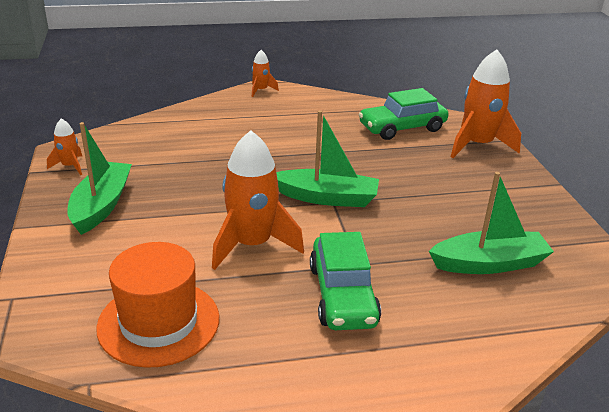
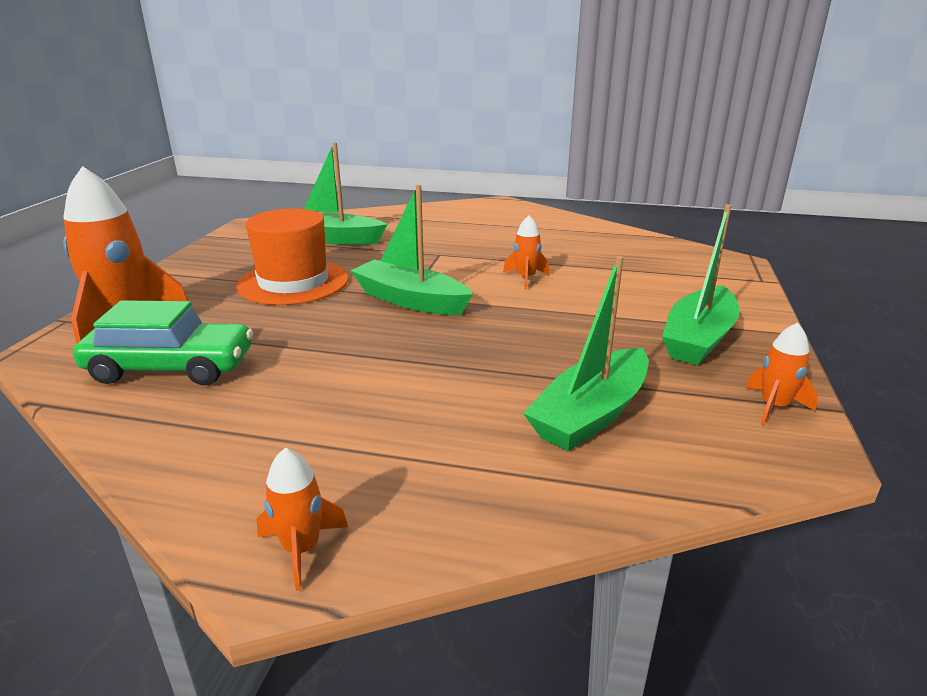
camera: 155 degrees left, 5 degrees down
orange hat [96,242,219,368] -> orange hat moved to [236,208,349,305]
orange rocket [212,130,304,270] -> orange rocket [503,215,549,289], size x0.49
green car [310,232,381,330] -> none
none -> green boat [523,256,648,451]

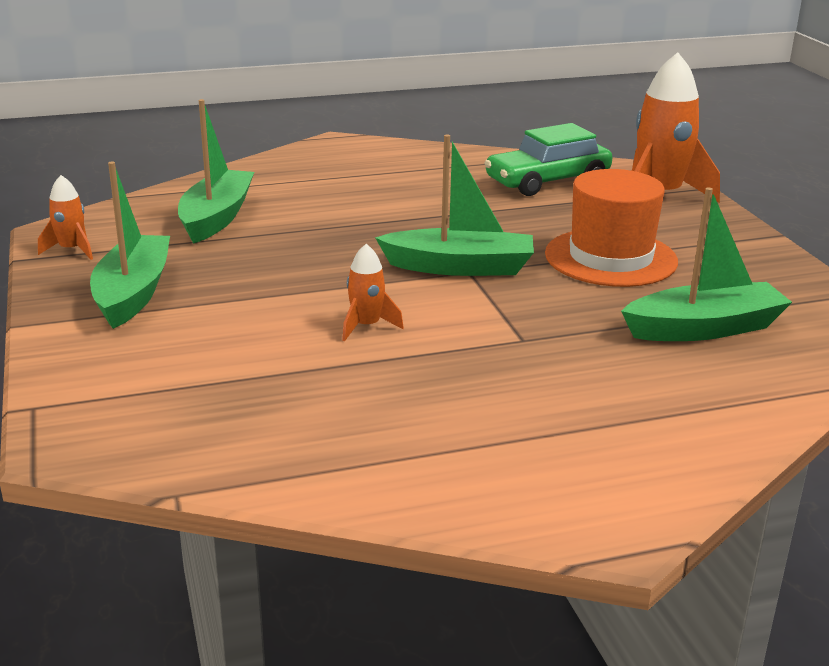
camera: 150 degrees right, 0 degrees up
orange rocket [257,448,348,591] -> none

